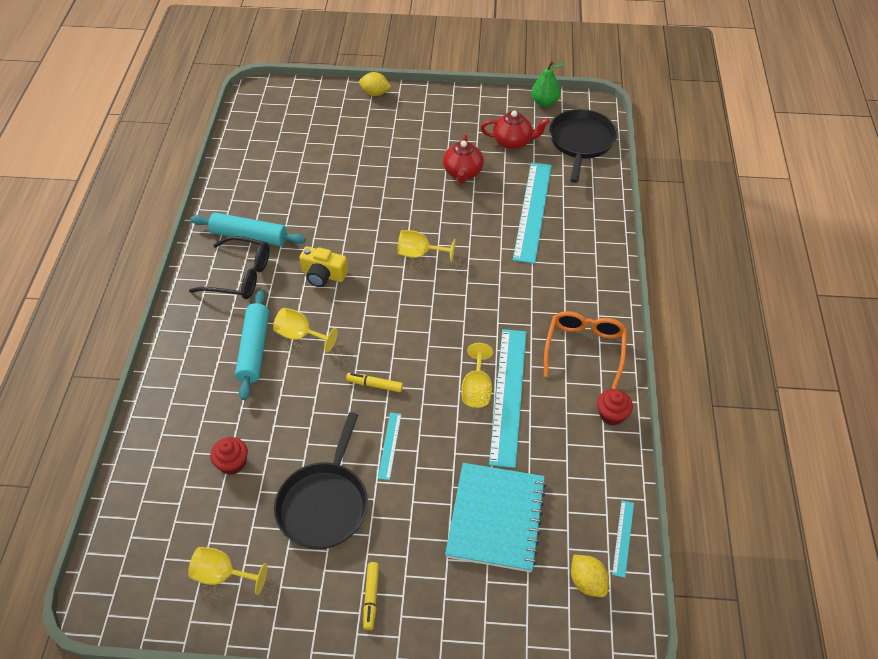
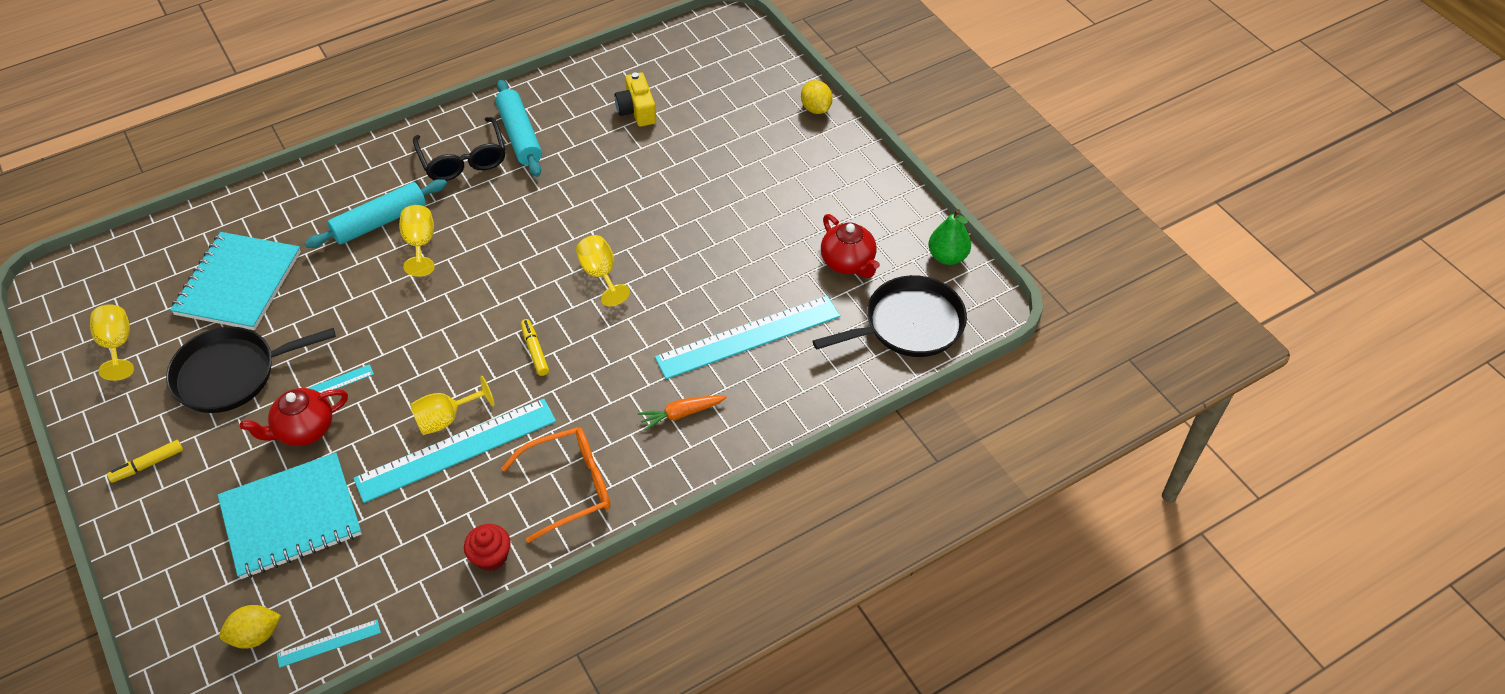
camera: 55 degrees right, 0 degrees up
red cupcake [210,437,248,475] -> turquoise notebook [170,232,301,330]
yellow camera [299,246,348,287] -> yellow camera moved to [615,72,656,127]
yellow marker [346,373,403,392] -> yellow marker moved to [521,319,549,376]
red teapot [443,134,484,184] -> red teapot moved to [240,388,348,446]
yellow lemon [571,555,609,597] -> yellow lemon turned 45 degrees clockwise [219,605,281,649]
none -> orange carrot [638,395,727,431]

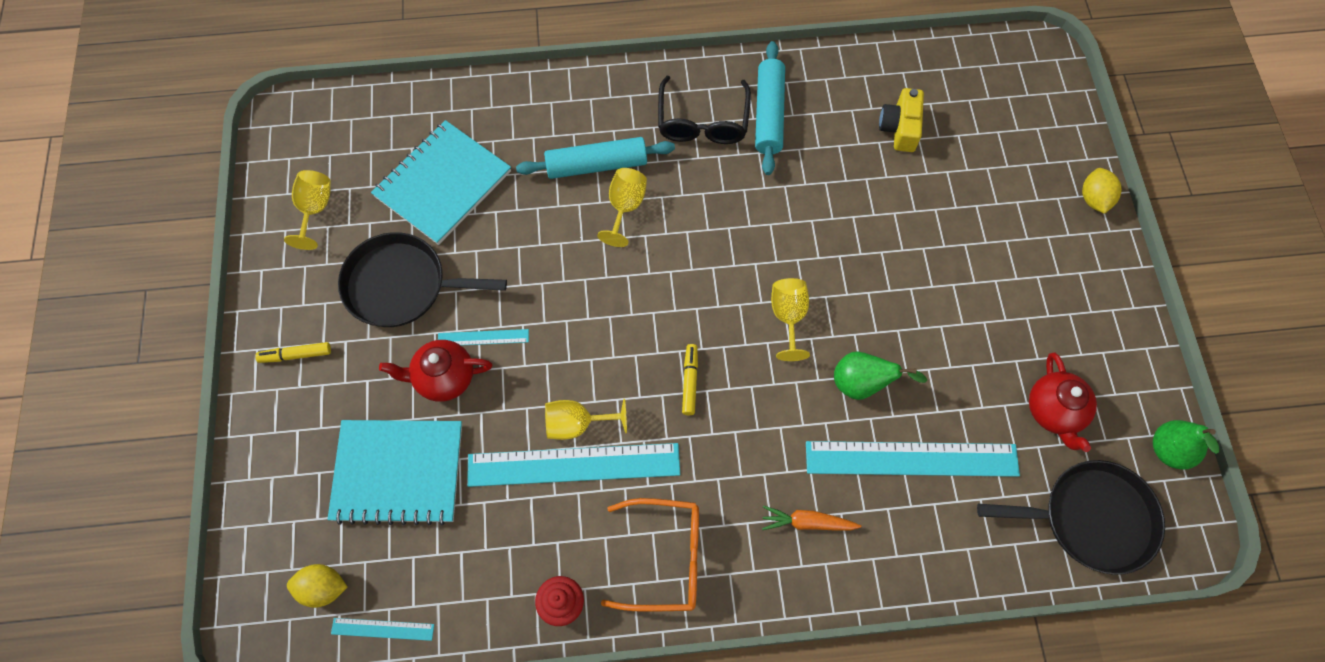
camera: 25 degrees right, 15 degrees up
none -> green pear [834,352,927,400]

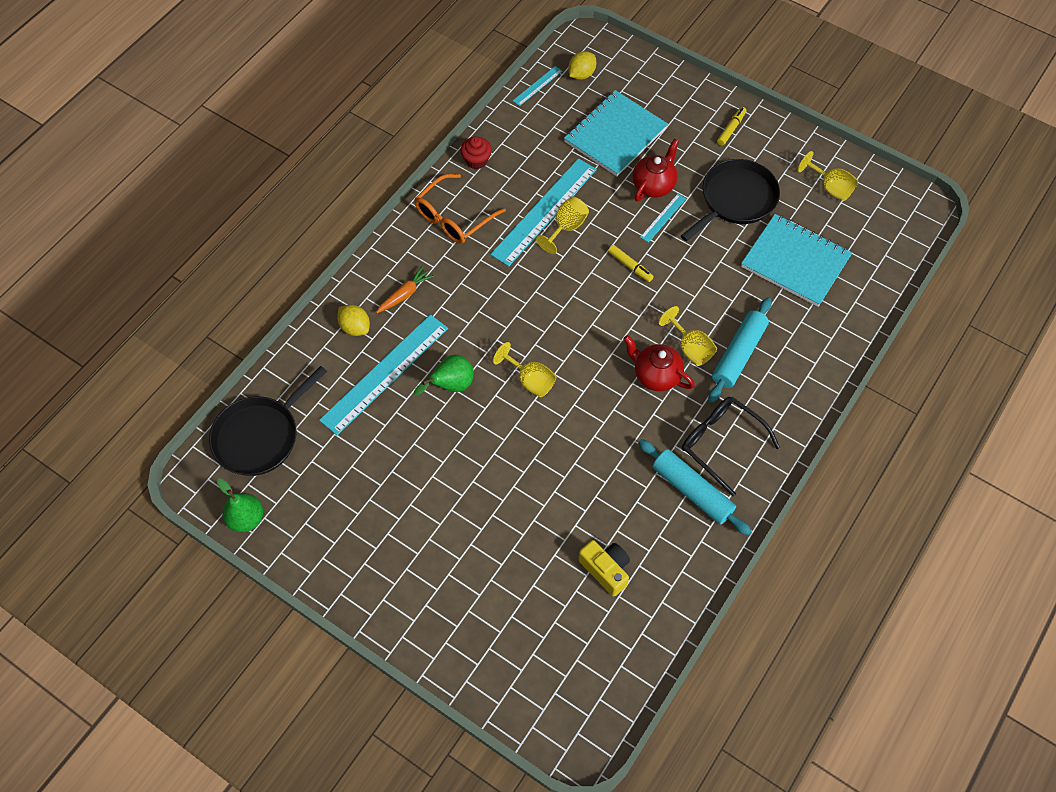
camera: 130 degrees right, 5 degrees down
turquoise notebook [371,120,511,245] -> turquoise notebook turned 45 degrees counterclockwise [741,214,852,307]
yellow marker [682,344,698,415] -> yellow marker moved to [608,245,654,282]
red teapot [1029,353,1097,452] -> red teapot moved to [623,335,695,391]
yellow lemon [1082,168,1122,214] -> yellow lemon moved to [337,305,370,336]

